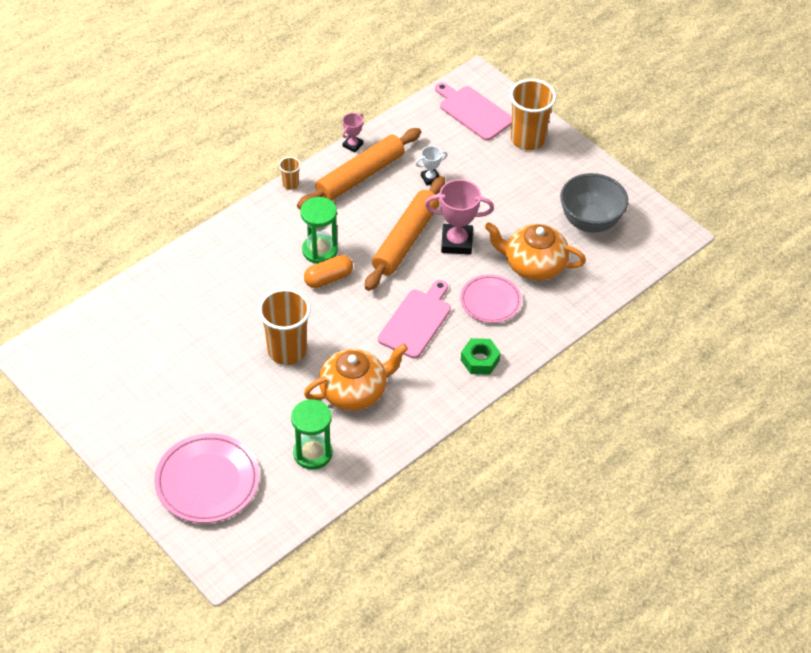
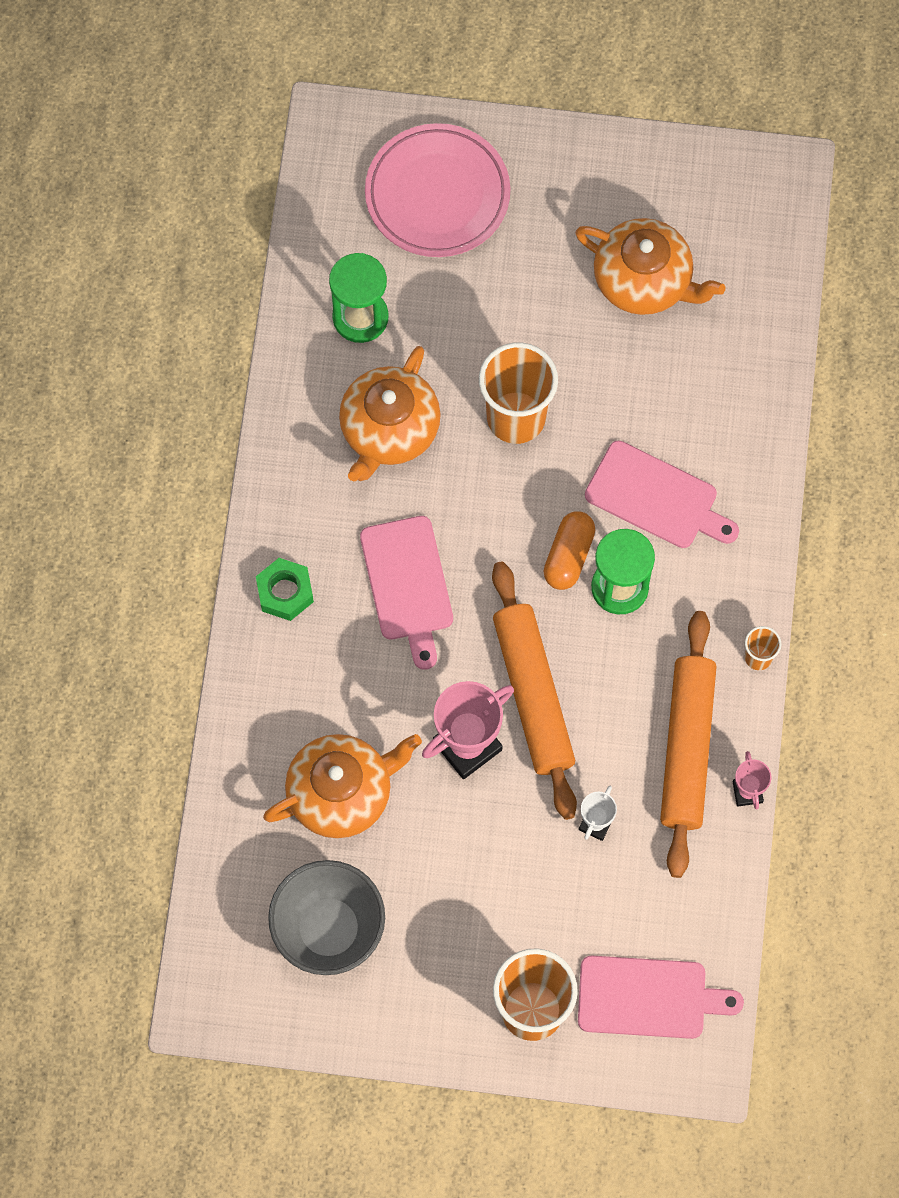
camera: 140 degrees right, 20 degrees up
pink plate [460,274,522,323] -> none
none -> orange teapot [575,218,725,315]
none -> pink cutting board [585,440,739,548]

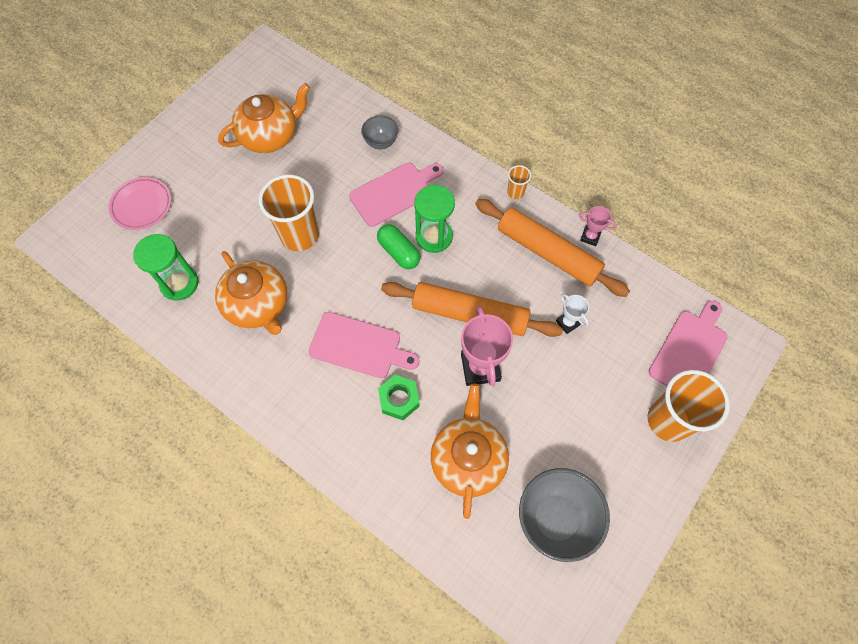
camera: 60 degrees left, 5 degrees down
green nut [256,558,314,621] -> green nut moved to [378,375,420,420]
pink plate [365,123,510,257] -> pink plate [109,177,171,230], size x0.64
orange capsule [544,511,595,590] -> green capsule [377,224,421,269]
none -> grey bowl [361,116,398,149]

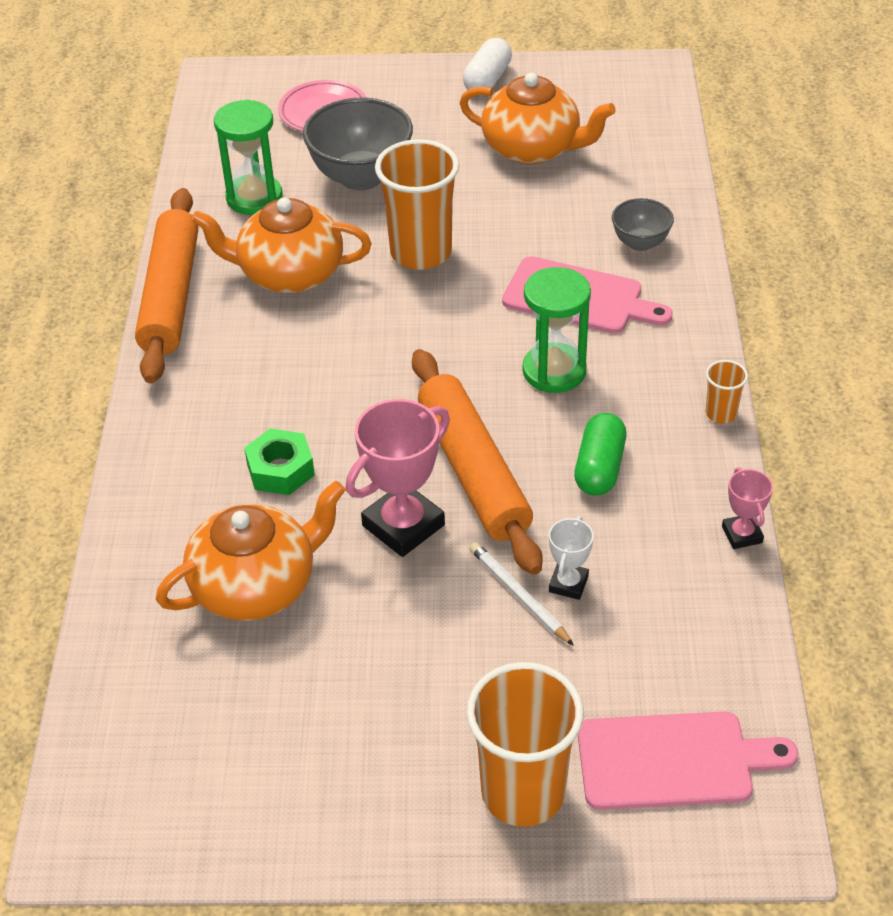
camera: 55 degrees right, 20 degrees down
orange teapot [215,251,287,335] -> orange teapot turned 75 degrees clockwise [191,197,371,293]
pink cutting board [308,312,419,378] -> none
green capsule [377,224,421,269] -> green capsule moved to [574,413,626,496]
orange rolling pin [475,199,630,297] -> orange rolling pin moved to [135,188,198,383]
grey bowl [519,468,610,562] -> grey bowl moved to [303,97,413,191]
none -> white capsule [463,38,512,90]
none -> white pencil [469,542,574,646]

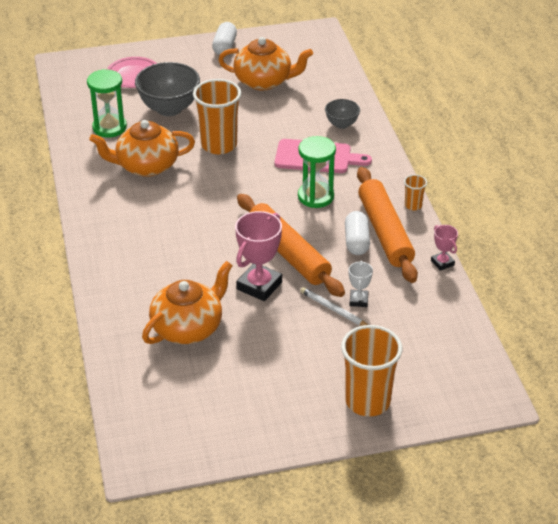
camera: 15 degrees left, 5 degrees down
orange rolling pin [135,188,198,383] -> orange rolling pin moved to [357,167,418,283]
green nut [244,428,315,495] -> none
green capsule [574,413,626,496] -> white capsule [345,211,370,255]
pink cutting board [578,711,798,810] -> none

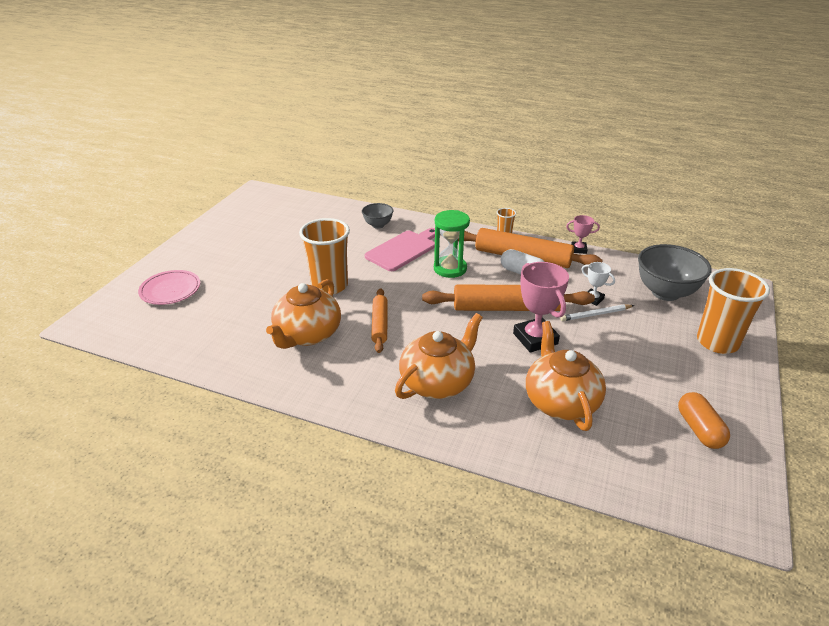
camera: 55 degrees left, 5 degrees down
green hourglass [87,69,127,138] -> none
grey bowl [135,62,200,116] -> grey bowl moved to [638,244,712,301]
white capsule [212,22,237,55] -> none
orange teapot [218,37,313,91] -> orange teapot moved to [395,313,483,399]
none -> orange rolling pin [371,288,388,353]
none -> orange capsule [678,392,730,449]

